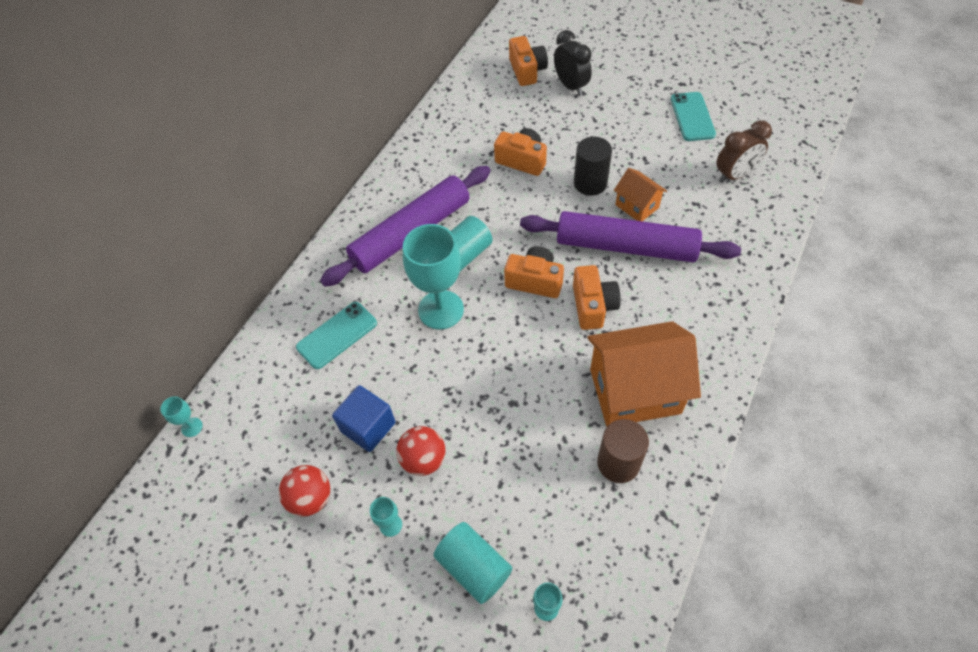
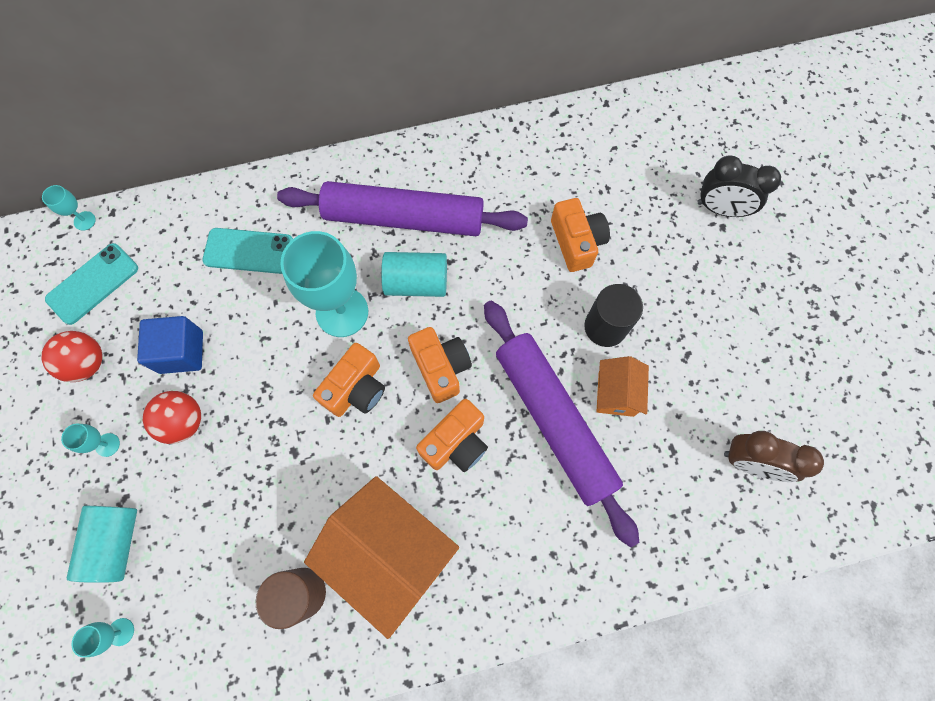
camera: 45 degrees right, 15 degrees up
orange camera [509,36,548,86] -> orange camera moved to [313,343,385,417]
black clock [554,30,592,96] -> black clock turned 90 degrees clockwise [697,155,781,217]
turquoise phone [671,92,716,141] -> turquoise phone moved to [45,243,138,325]

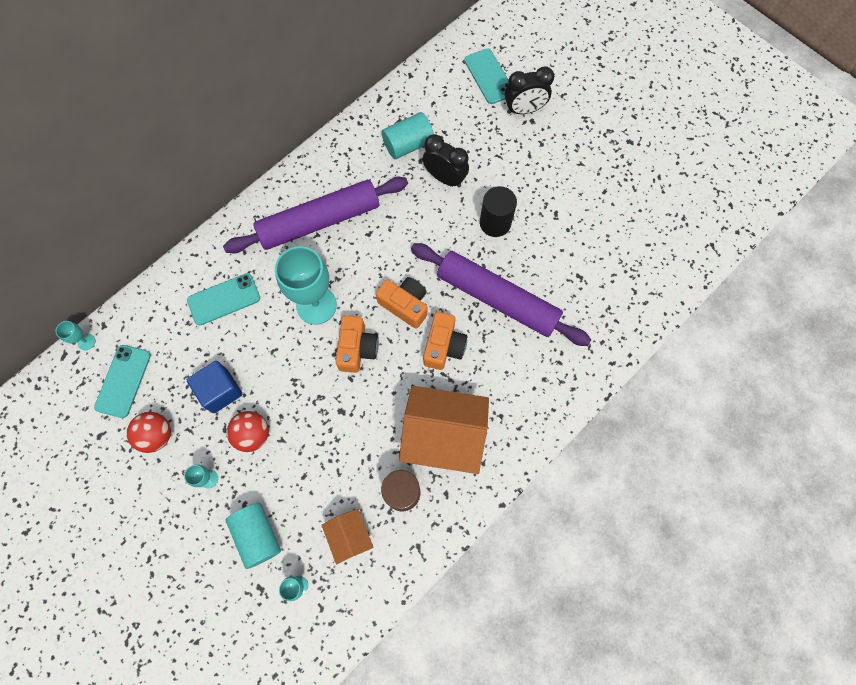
camera: 30 degrees left, 0 degrees up
turquoise cylinder [381,252,447,297] -> turquoise cylinder moved to [382,112,434,159]
orange camera [551,198,610,272] -> black clock [423,134,469,188]
orange house [597,356,649,417] -> orange house moved to [322,509,374,564]
brown clock [724,431,824,482] -> none
none -> turquoise phone [465,49,508,104]

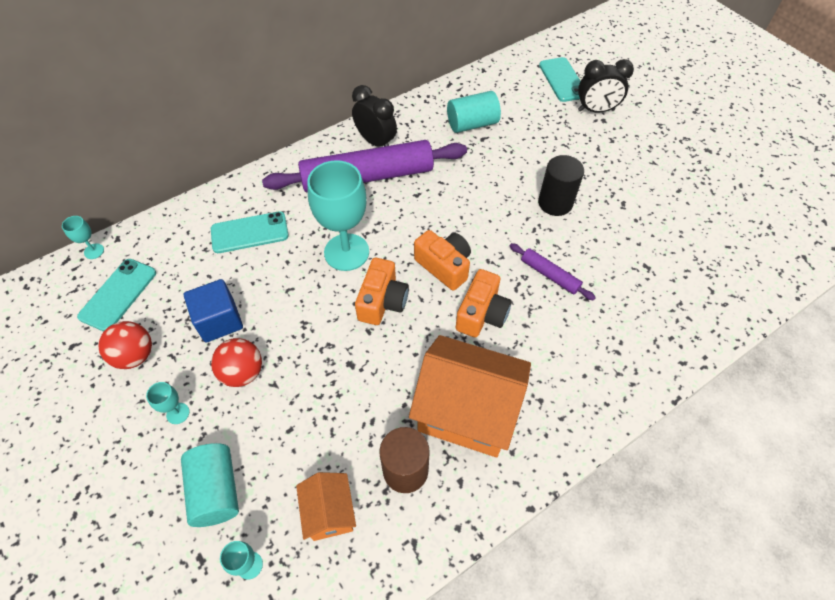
camera: 10 degrees right, 15 degrees down
purple rolling pin [411,243,591,346] -> purple rolling pin [510,243,596,300], size x0.44
black clock [423,134,469,188] -> black clock moved to [352,85,397,147]

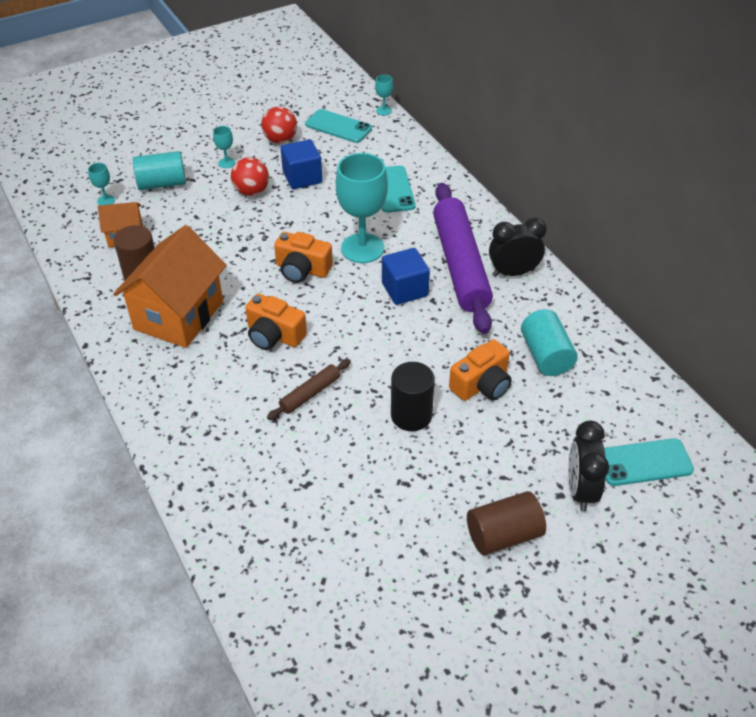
camera: 95 degrees right, 10 degrees down
black clock [352,85,397,147] -> black clock turned 150 degrees counterclockwise [489,217,547,277]
orange camera [414,230,471,291] -> orange camera moved to [449,339,512,401]
purple rolling pin [510,243,596,300] -> brown rolling pin [267,359,351,420]
none -> blue cube [382,248,430,305]
none -> brown cylinder [467,491,546,555]

